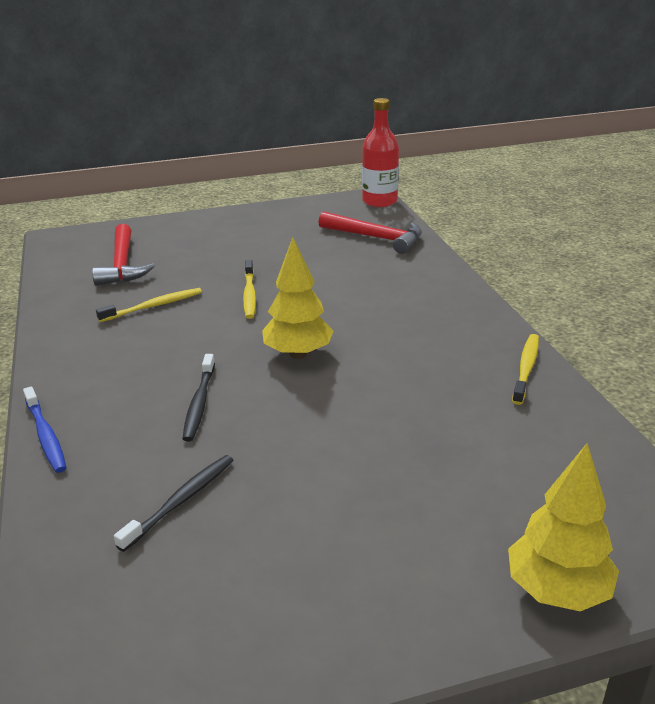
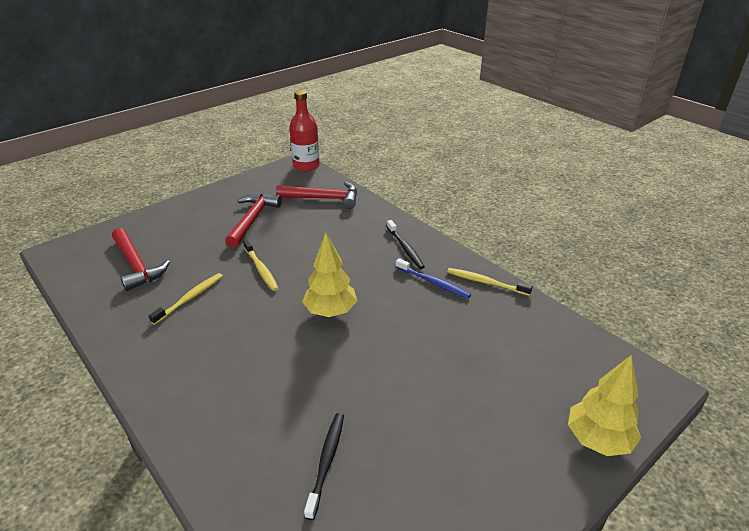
camera: 25 degrees left, 5 degrees up
blue toothbrush [23,386,67,473] -> blue toothbrush moved to [396,258,471,299]
black toothbrush [183,354,215,441] -> black toothbrush moved to [387,220,425,269]
yellow toothbrush [512,334,539,405] -> yellow toothbrush turned 60 degrees counterclockwise [447,268,533,296]
none -> red hammer [225,193,282,248]

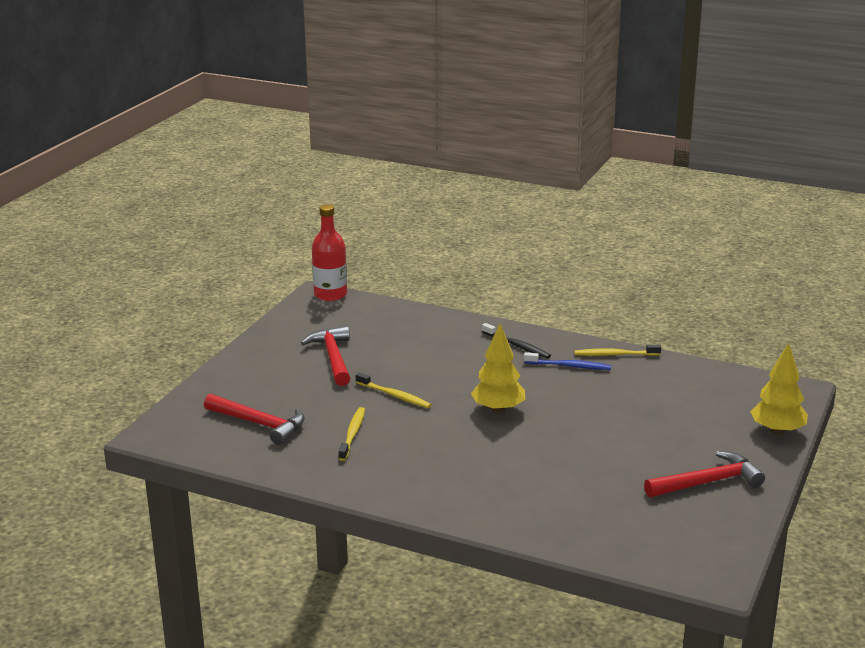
camera: 25 degrees left, 10 degrees down
red hammer [276,182,357,209] -> red hammer moved to [644,451,765,497]
black toothbrush [304,413,344,520] -> none

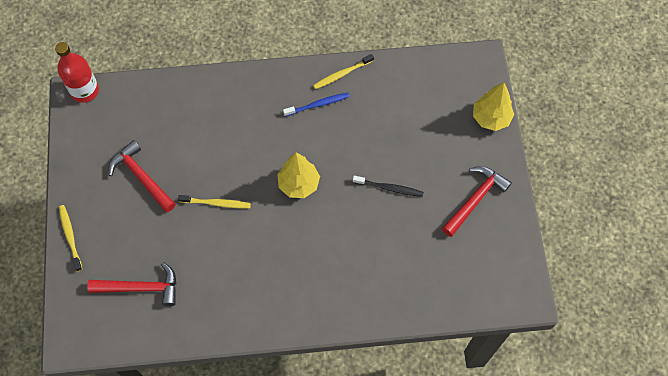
camera: 30 degrees left, 40 degrees up
yellow toothbrush [339,407,365,461] -> yellow toothbrush moved to [59,205,82,271]
black toothbrush [482,323,551,359] -> black toothbrush moved to [353,176,423,197]

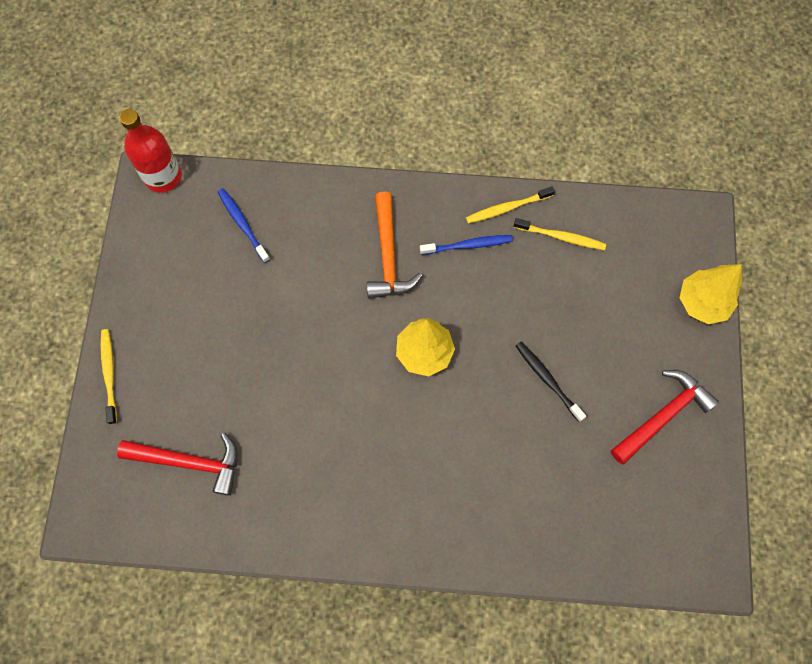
camera: 10 degrees right, 5 degrees up
red hammer [109,140,176,212] -> none
yellow toothbrush [178,195,251,208] -> yellow toothbrush moved to [514,218,606,250]
black toothbrush [353,176,423,197] -> black toothbrush turned 150 degrees counterclockwise [516,342,586,422]
none -> blue toothbrush [218,188,270,263]
none -> orange hammer [367,192,422,299]

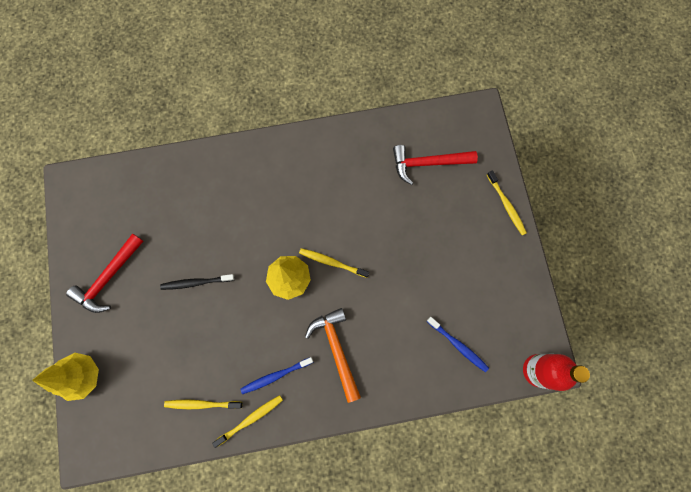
camera: 165 degrees right, 5 degrees up
black toothbrush [516,342,586,422] -> black toothbrush turned 135 degrees clockwise [160,274,235,290]
none -> yellow toothbrush [299,248,369,278]

